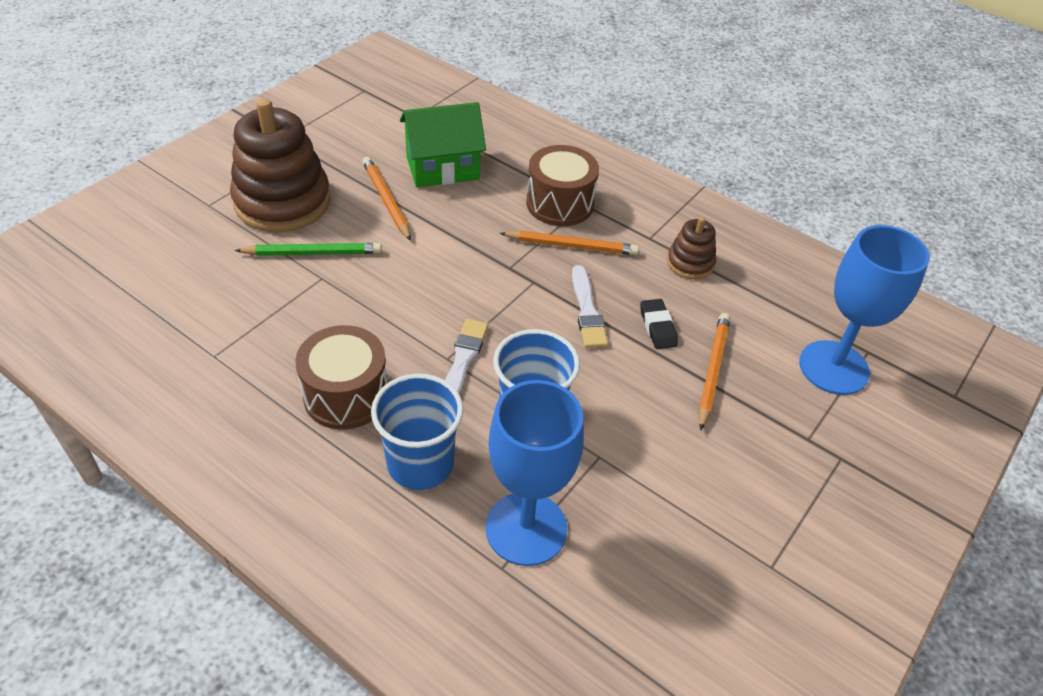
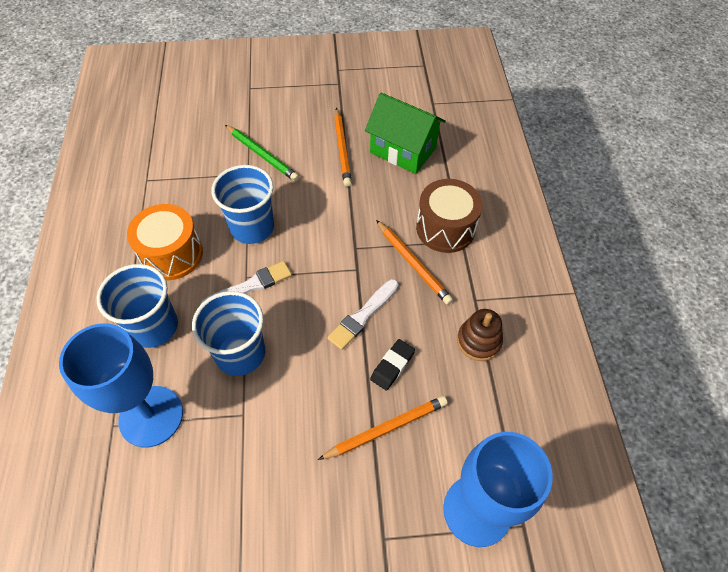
camera: 50 degrees right, 10 degrees up
brown stacking toy [230,98,331,232] -> none
brown drum [295,325,388,430] -> orange drum [127,204,203,280]
orange pencil [362,157,411,241] -> orange pencil turned 150 degrees clockwise [334,108,352,187]
none -> blue cup [211,165,274,244]

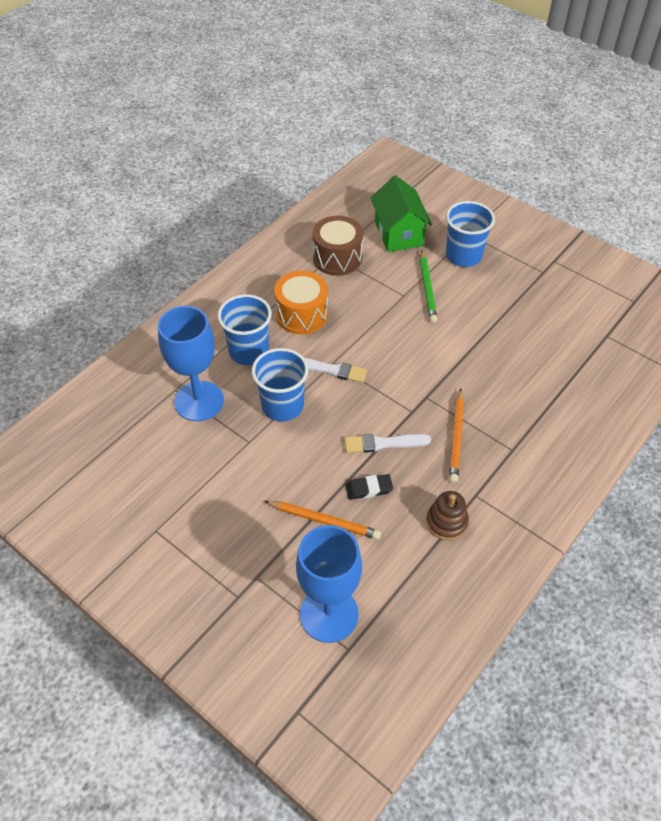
camera: 45 degrees right, 5 degrees down
blue cup [211,165,274,244] -> blue cup moved to [446,201,495,267]
orange pencil [334,108,352,187] -> none
green house [365,92,446,174] -> green house moved to [371,175,432,252]
brown drum [416,179,483,253] -> brown drum moved to [312,216,363,276]

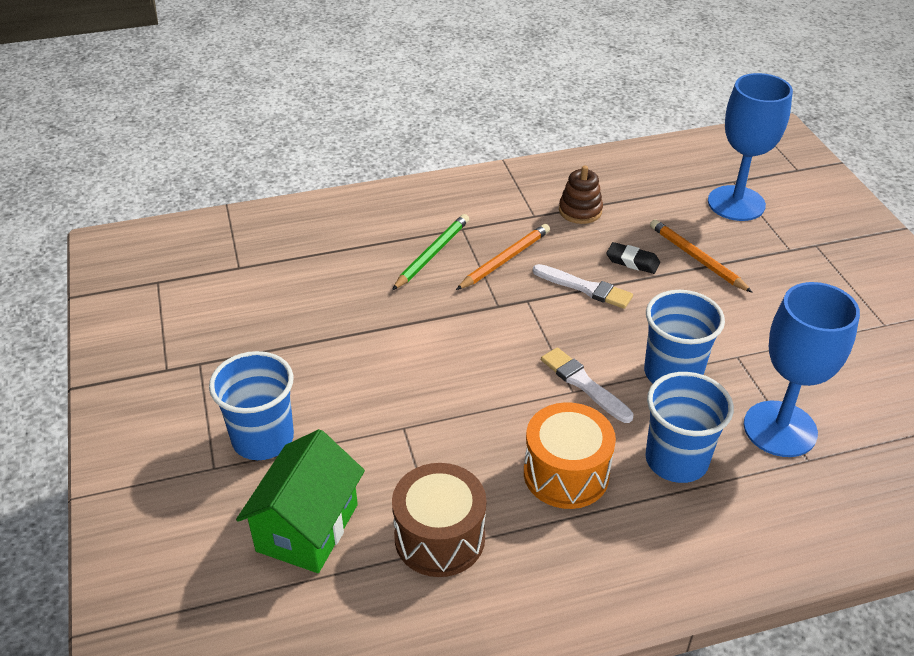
camera: 145 degrees left, 10 degrees down
green pencil [420,250,438,323] -> green pencil moved to [392,214,469,290]

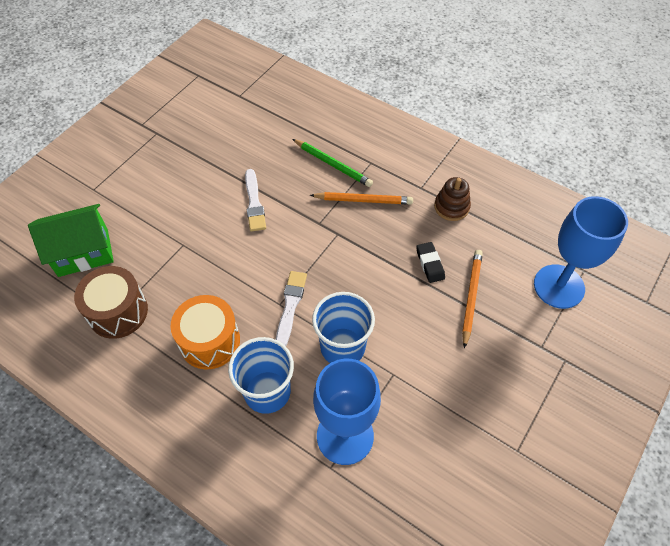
camera: 50 degrees right, 15 degrees up
blue cup [209,351,294,460] -> none
green pencil [392,214,469,290] -> green pencil turned 45 degrees clockwise [292,139,373,187]
white brush [533,264,633,309] -> white brush moved to [245,169,266,232]

